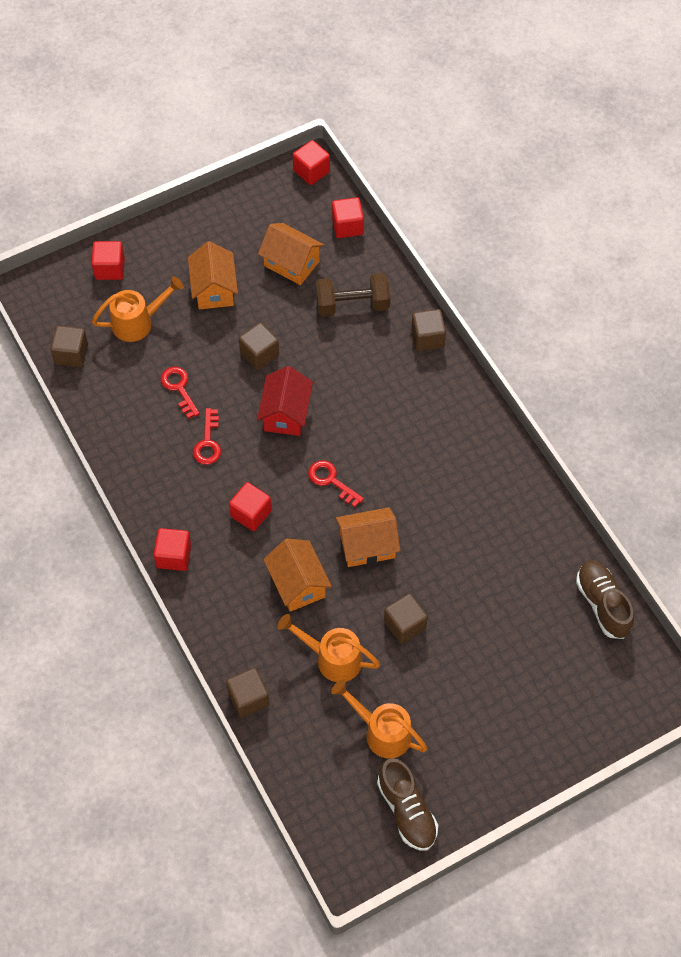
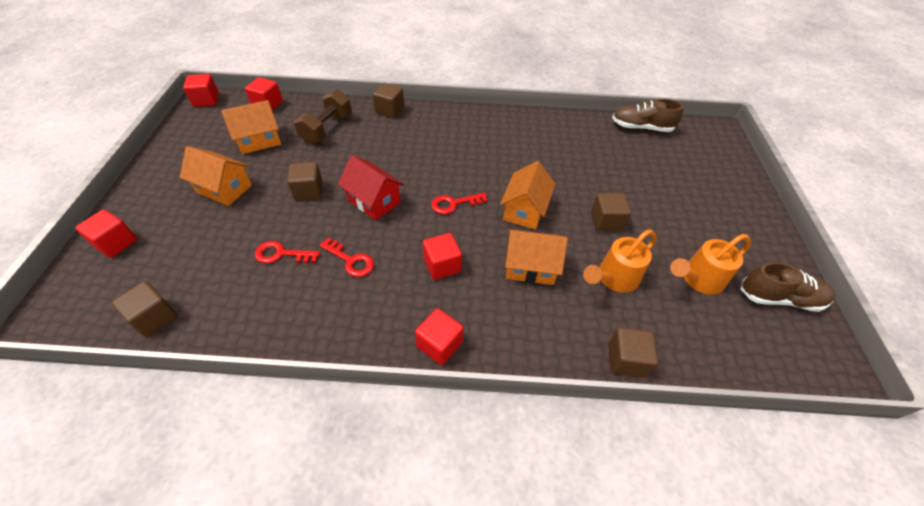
camera: 60 degrees left, 10 degrees down
orange watering can [92,276,184,342] -> none

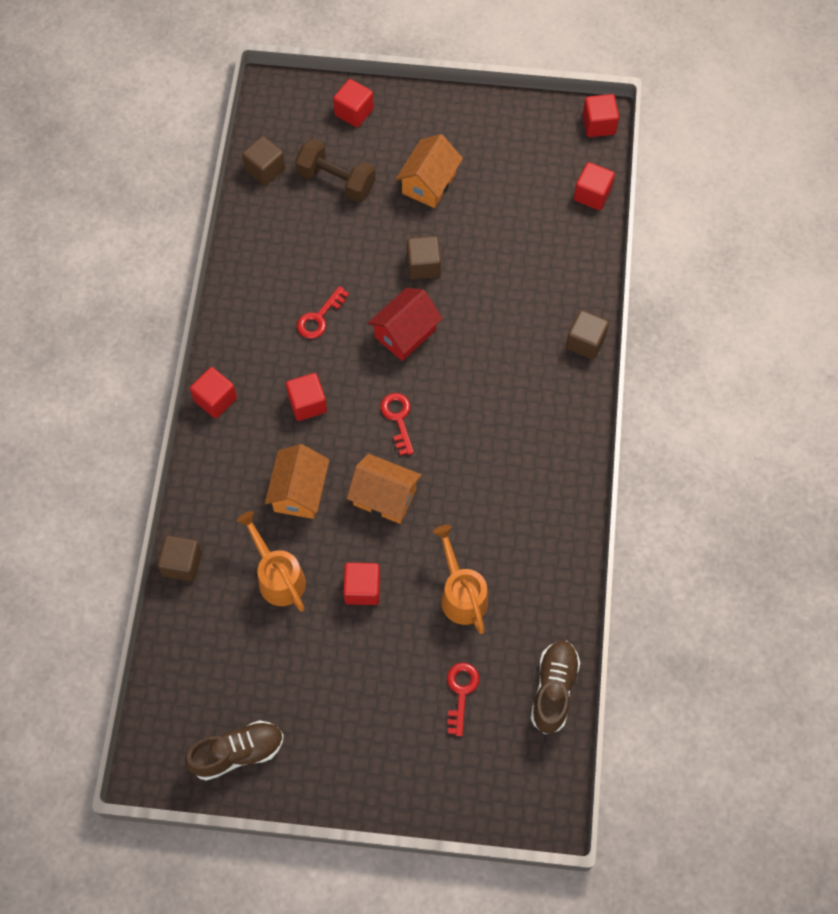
camera: 95 degrees right, 15 degrees up
orange house [221,100,281,154] -> none
red key [255,241,320,263] -> red key moved to [447,662,480,736]
brown dumbbell [294,89,352,144] -> brown dumbbell moved to [295,138,375,202]
brown cube [591,193,631,231] -> red cube [343,562,380,605]
orange watering can [670,234,751,295] -> orange watering can moved to [433,525,488,634]
brown shoe [741,262,835,312] -> brown shoe turned 120 degrees counterclockwise [185,720,284,781]

